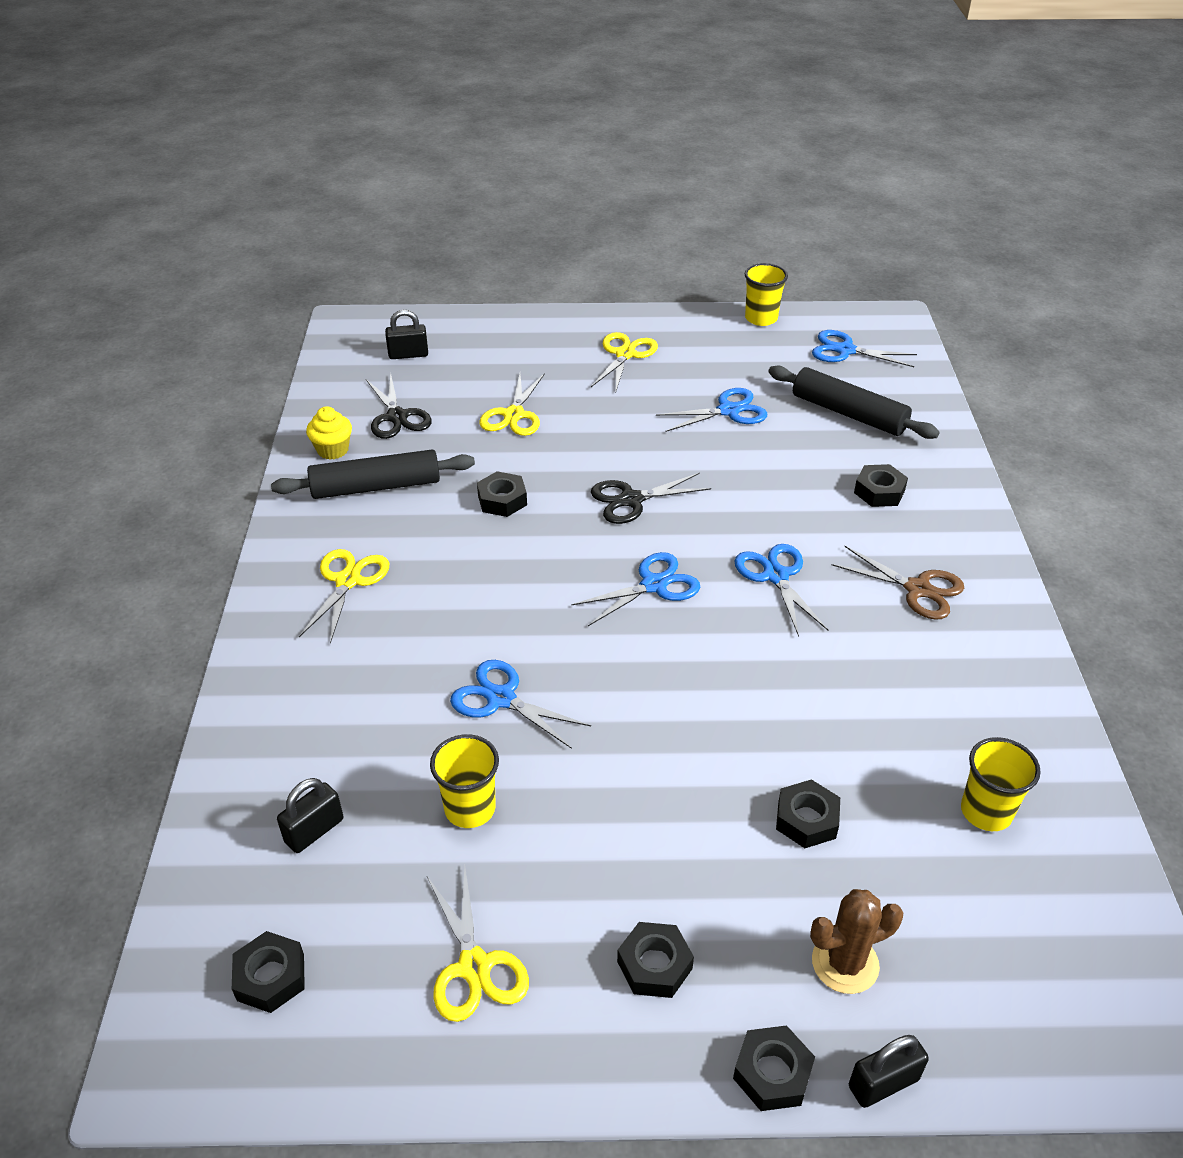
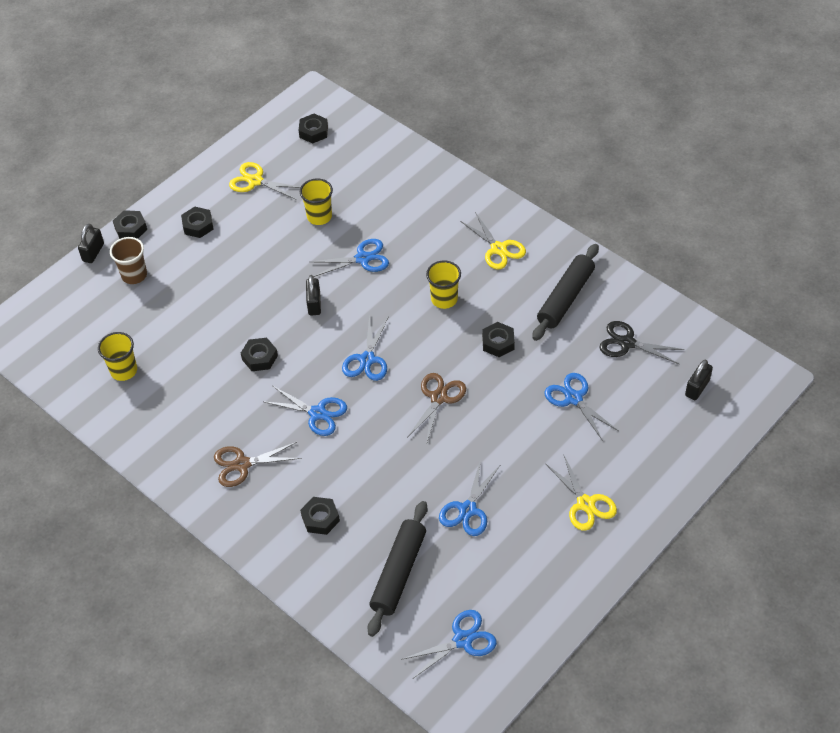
camera: 135 degrees right, 10 degrees up
black padlock [277,778,343,853] -> black padlock moved to [306,275,321,315]
yellow cupcake [306,406,352,460] -> none
yellow scissors [479,373,545,436] -> blue scissors [545,373,619,441]
black scissors [591,473,711,524] -> brown scissors [407,373,466,445]
yellow cup [745,263,788,326] -> yellow cup moved to [426,260,461,309]
black rolling pin [768,365,940,439] -> black rolling pin turned 60 degrees counterclockwise [368,501,427,637]
black nut [776,779,840,848] -> black nut moved to [241,338,278,371]
brown cactus [810,889,903,994] -> brown cup [110,237,147,284]

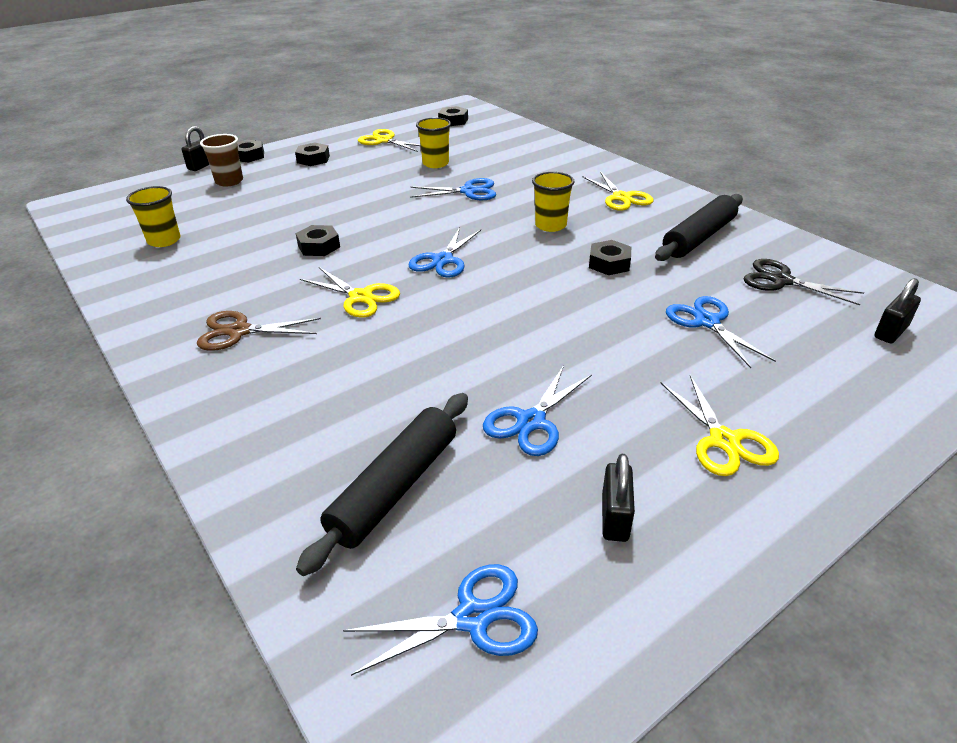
camera: 10 degrees right, 15 degrees down
blue scissors [263,386,347,436] -> yellow scissors [300,267,400,318]
black nut [300,497,340,535] -> none
black padlock [306,275,321,315] -> black padlock moved to [602,454,635,542]
brown scissors [407,373,466,445] -> none

